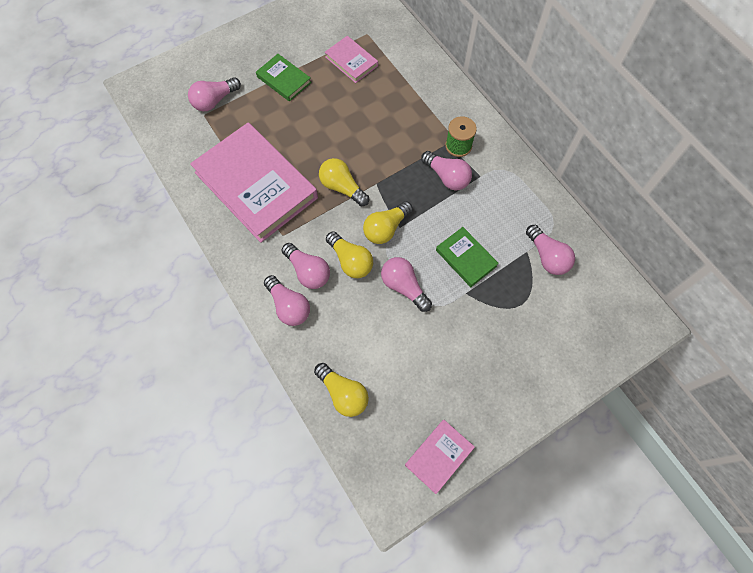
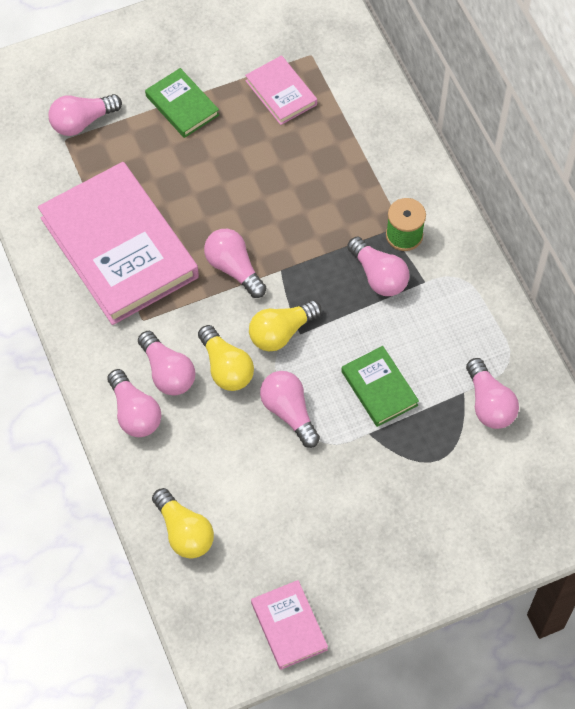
camera: 10 degrees right, 5 degrees down
yellow light bulb [319,158,369,206] -> pink light bulb [204,229,266,298]
pink book [405,420,475,494] -> pink book turned 75 degrees counterclockwise [251,580,328,670]

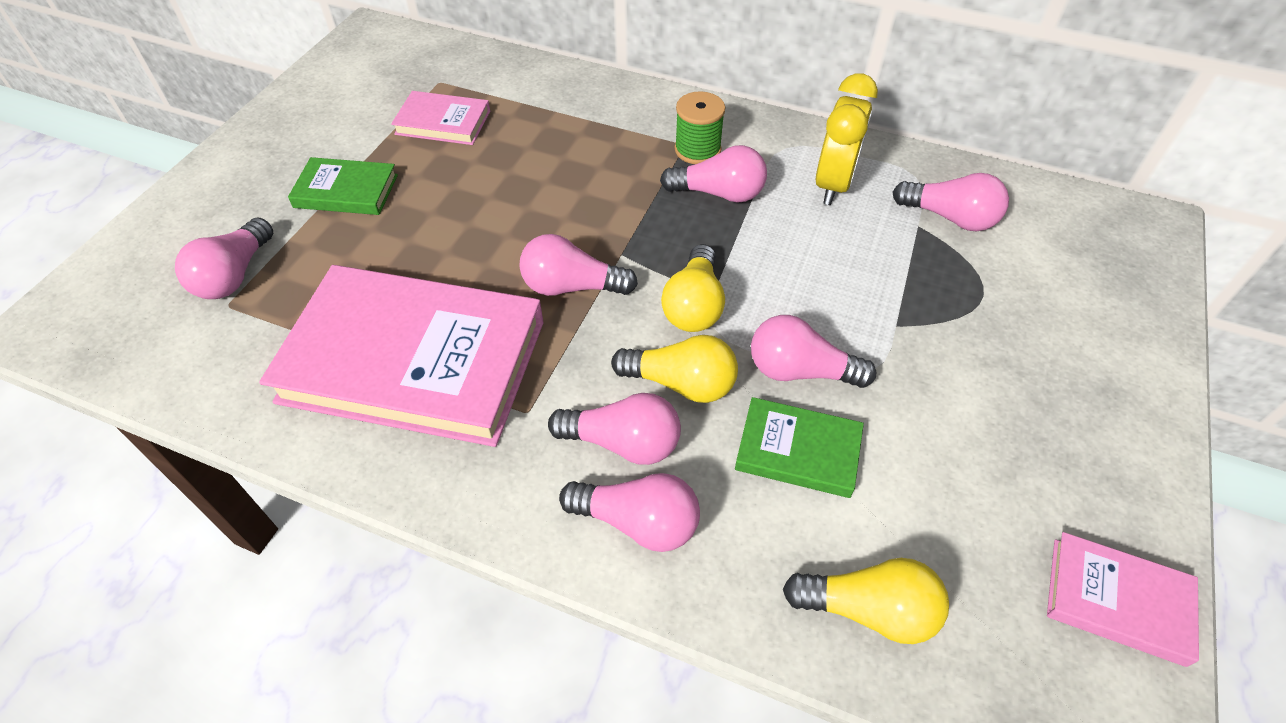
camera: 45 degrees left, 10 degrees down
green book [341,346,419,427] -> green book moved to [735,397,864,498]
none -> yellow clock [816,73,878,205]

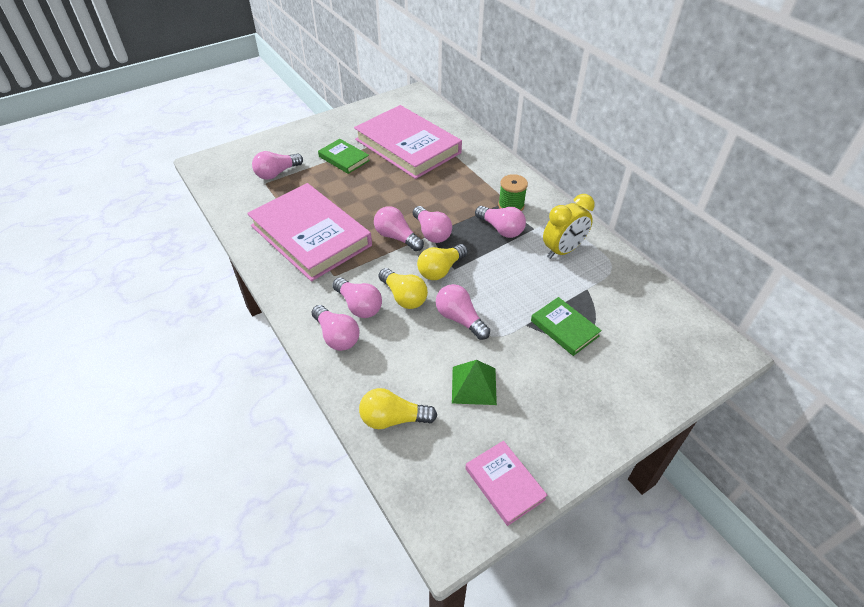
camera: 35 degrees right, 5 degrees down
pink book [391,91,490,145] -> pink book [354,105,462,179], size x2.15
green book [735,397,864,498] -> green book moved to [531,297,602,356]
yellow light bulb [783,558,949,644] -> yellow light bulb turned 135 degrees clockwise [359,388,437,429]
pink light bulb [893,173,1009,231] -> pink light bulb moved to [413,206,452,243]
none -> green pyramid [452,360,497,405]

